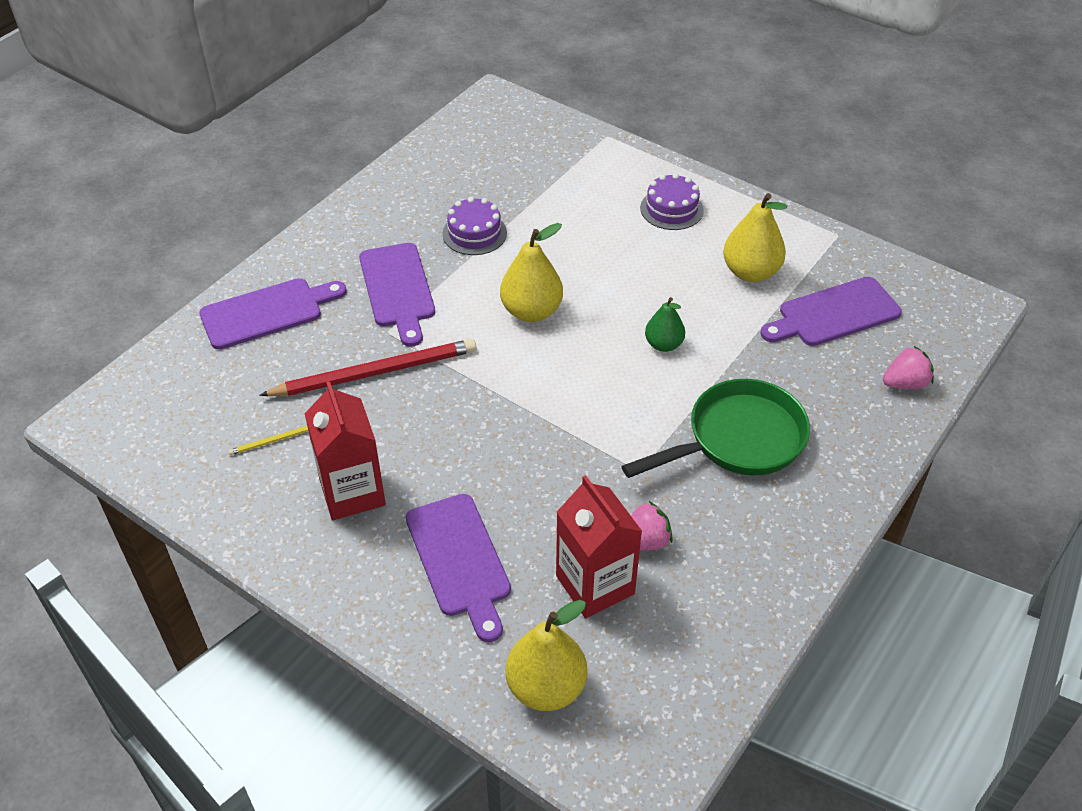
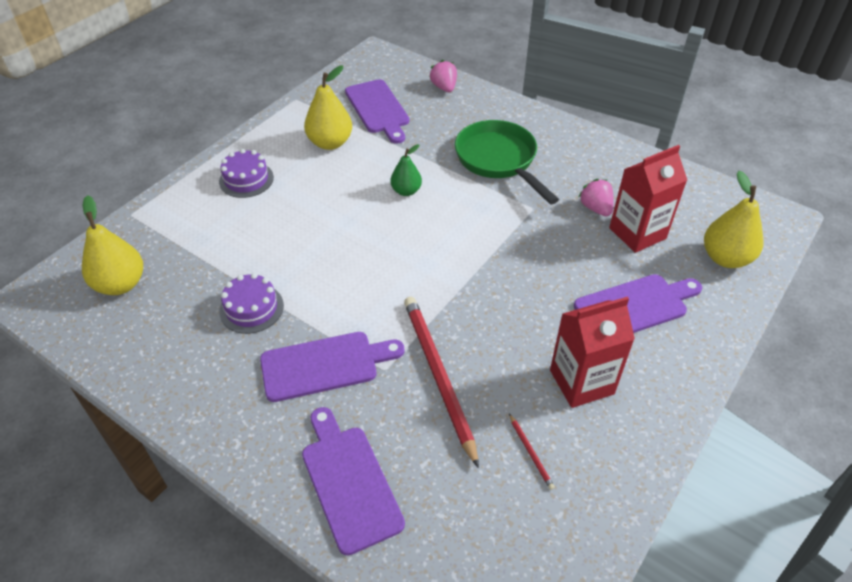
camera: 90 degrees left, 0 degrees up
yellow pencil [228,426,308,455] -> red pencil [509,414,555,490]
yellow pear [500,223,563,322] -> yellow pear moved to [82,195,143,295]

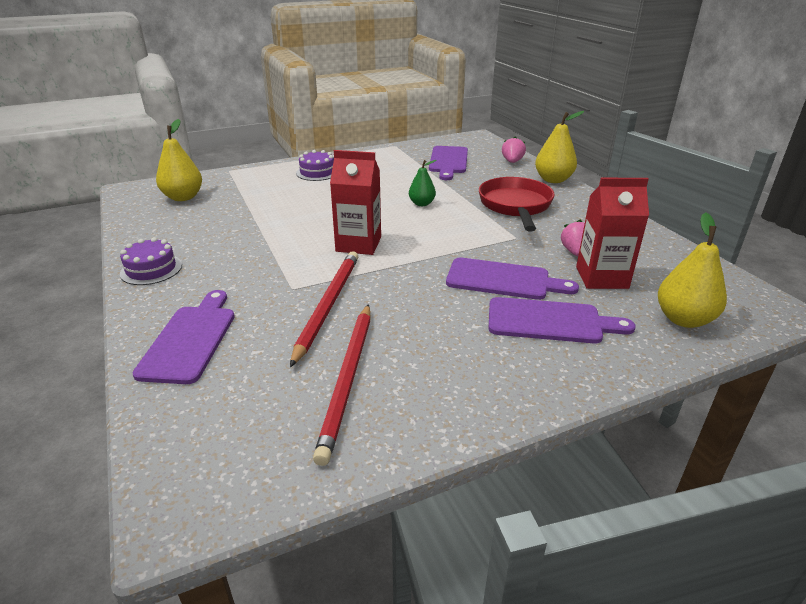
camera: 30 degrees right, 15 degrees down
purple cake [219,273,284,334] -> purple cake moved to [120,237,182,285]
purple cutting board [260,332,405,402] -> purple cutting board moved to [446,257,579,300]
yellow pear [304,66,352,150] -> yellow pear moved to [535,111,584,183]
green pan [455,120,559,204] -> red pan [479,177,555,232]
red pencil [509,414,555,490] -> red pencil [313,304,371,466], size x2.48
red carton [550,297,635,408] -> red carton moved to [330,150,381,255]

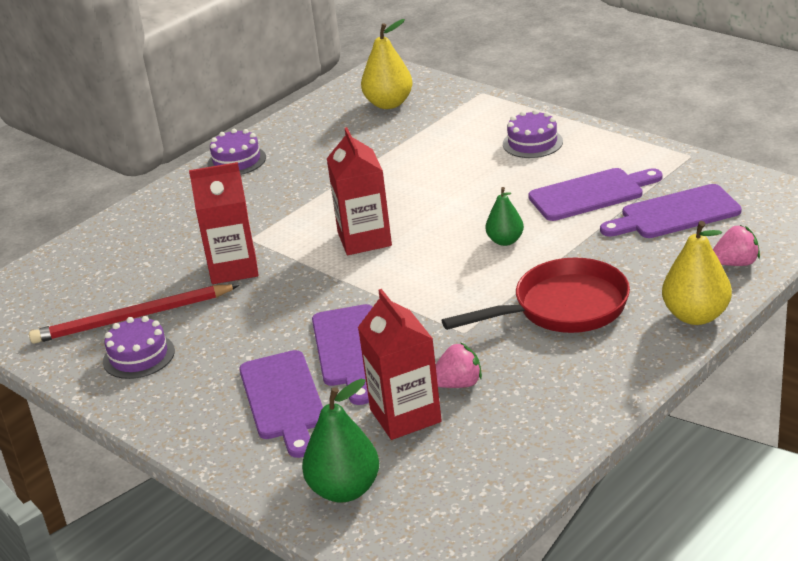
camera: 70 degrees right, 0 degrees up
purple cutting board [133,290,235,384] -> purple cutting board moved to [528,168,663,221]
red pencil [290,251,358,367] -> red carton [189,162,258,284]
yellow pear [658,213,727,328] -> green pear [302,379,379,502]
none -> purple cake [103,316,175,379]

